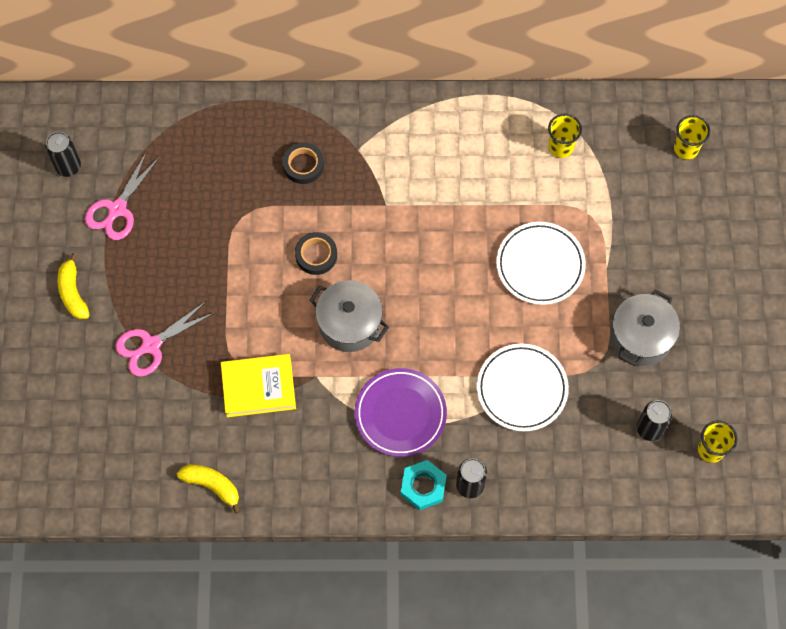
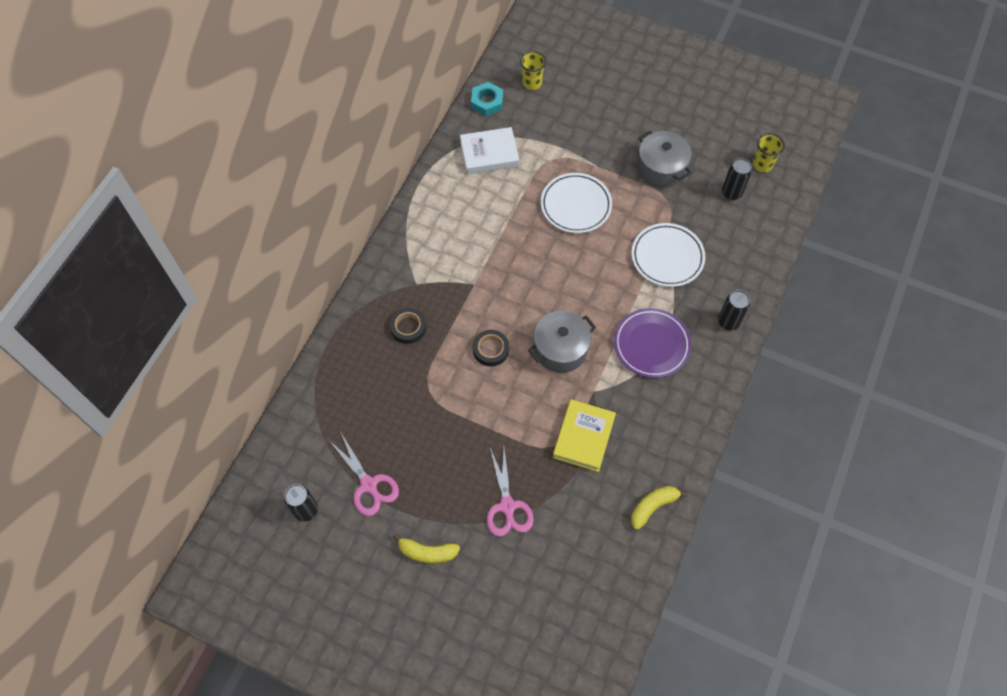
camera: 65 degrees left, 5 degrees down
turquoise nut [401,460,447,510] -> turquoise nut moved to [471,82,503,116]
yellow cup [548,113,582,158] -> white book [460,127,519,174]

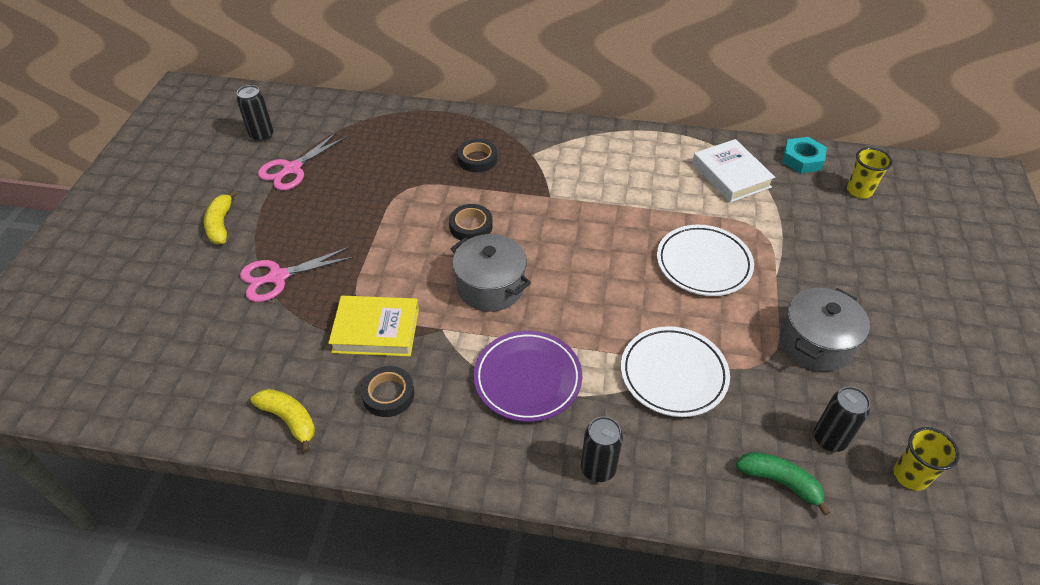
camera: 75 degrees right, 15 degrees down
none -> black tape [360,366,415,417]
none -> green banana [736,452,830,516]

